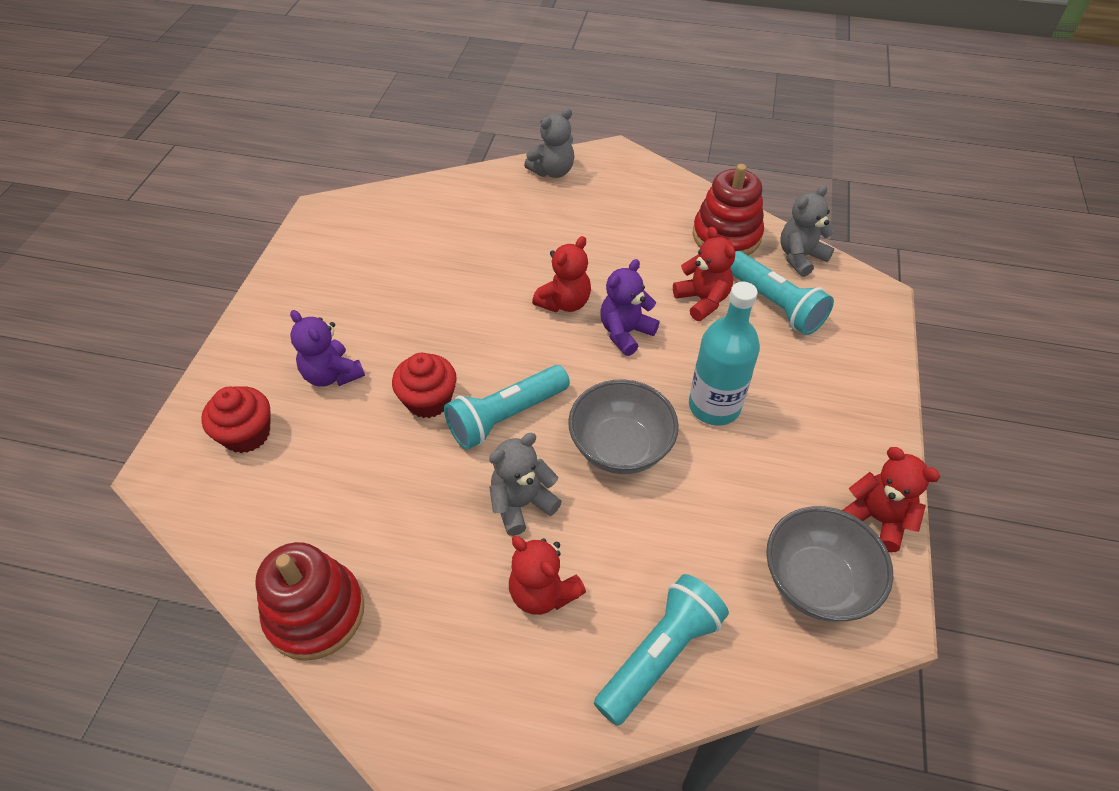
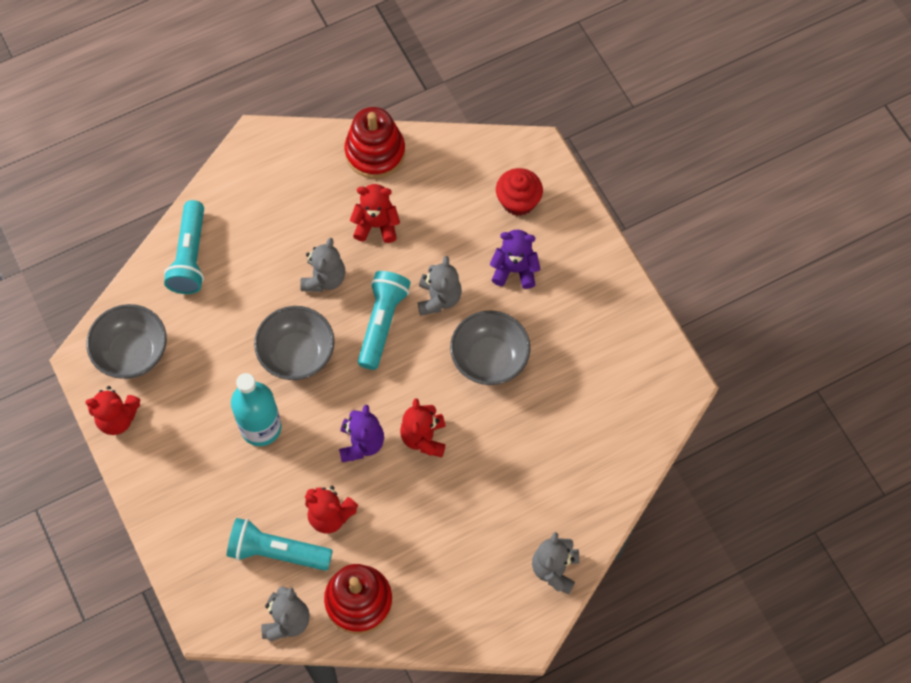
camera: 140 degrees right, 15 degrees up
red cupcake [392,353,457,418] -> grey teddy bear [418,256,462,316]
red teddy bear [509,536,586,615] -> red teddy bear moved to [350,184,400,243]
none -> grey bowl [450,310,530,385]

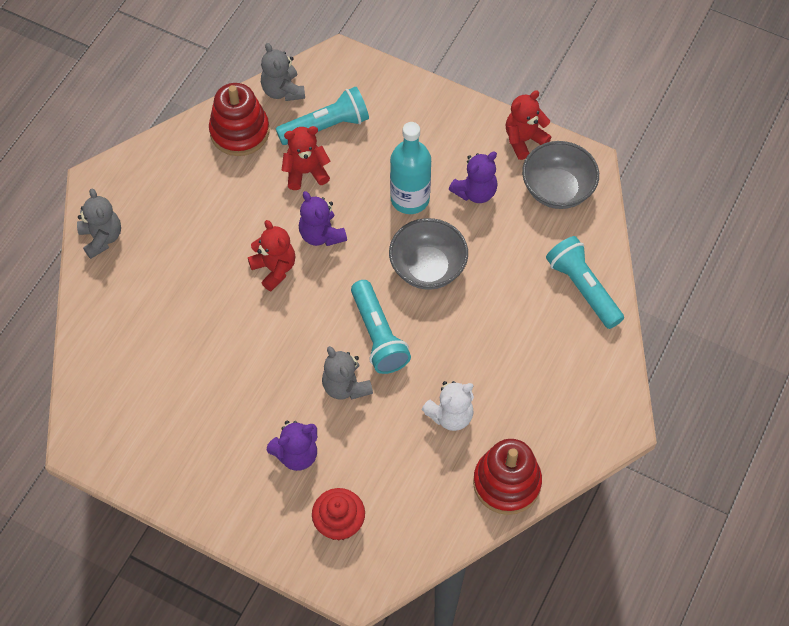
camera: 145 degrees right, 5 degrees down
grey teddy bear [300,238,345,292] -> none
red teddy bear [350,184,400,243] -> white teddy bear [421,381,474,431]
grey bowl [450,310,530,385] -> none
none -> purple teddy bear [449,152,498,203]

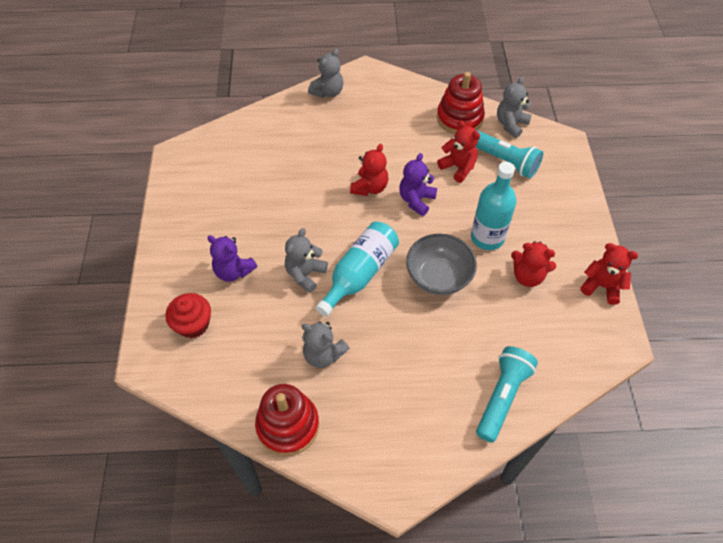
camera: 60 degrees right, 5 degrees down
turquoise flashlight [351,280,411,374] -> turquoise bottle [316,222,399,317]
white teddy bear [421,381,474,431] -> grey teddy bear [302,322,349,368]
purple teddy bear [449,152,498,203] -> red teddy bear [511,241,556,287]
grey bowl [522,141,599,209] -> none

